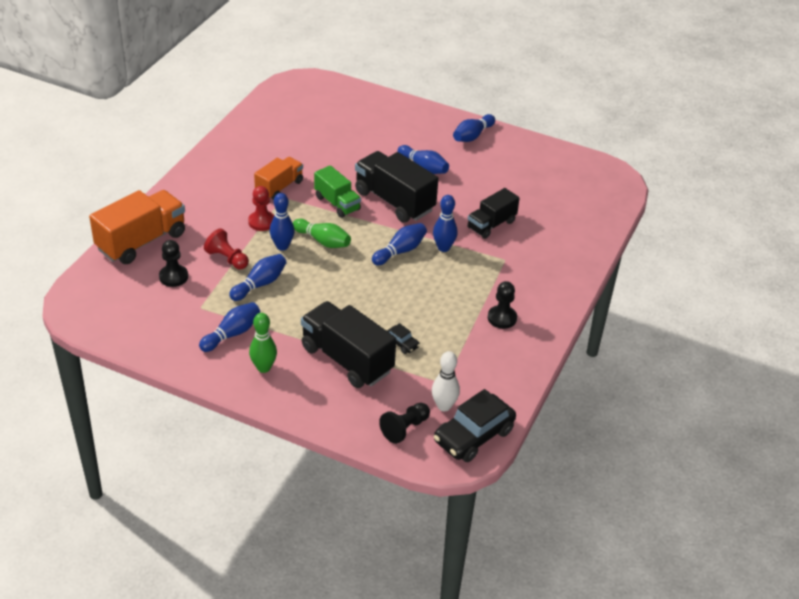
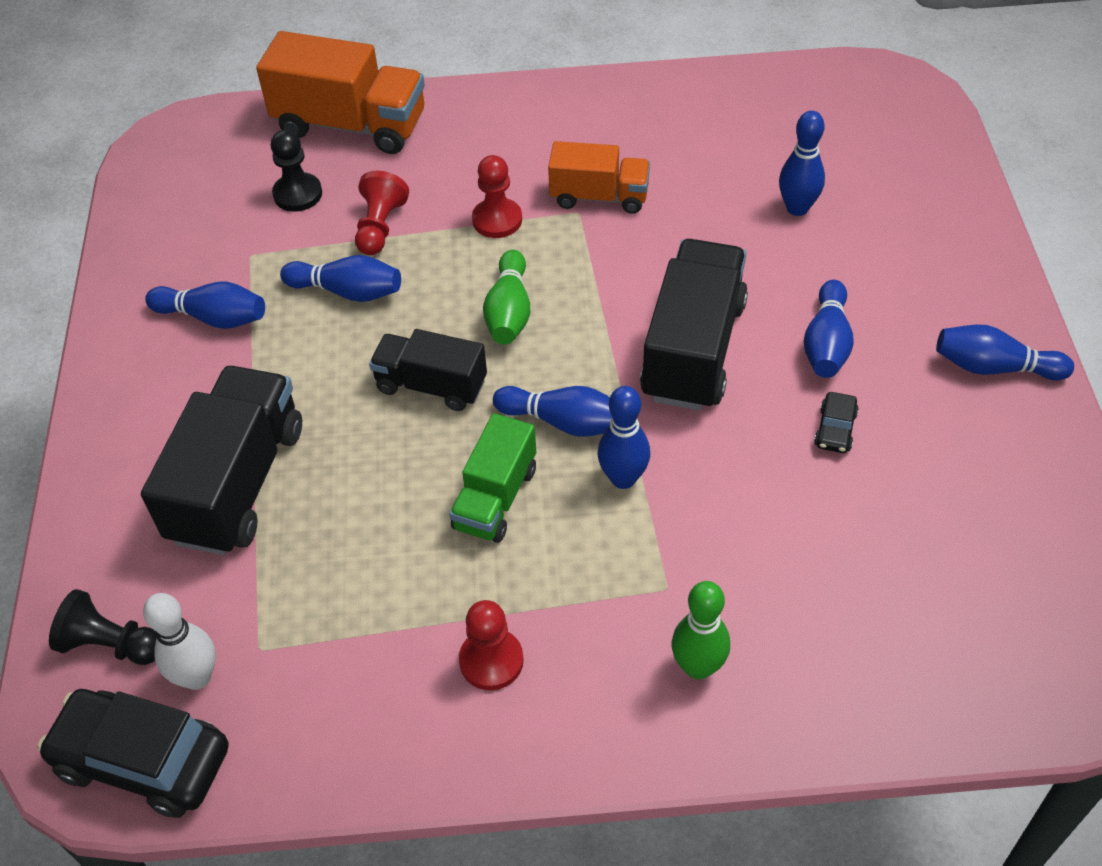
camera: 65 degrees right, 10 degrees up
green bowling pin [249,313,277,373] -> green bowling pin moved to [672,581,730,680]
blue bowling pin [270,193,294,251] -> blue bowling pin moved to [779,111,825,216]
green truck [314,165,361,218] -> green truck moved to [449,413,536,543]
black car [387,323,420,354] -> black car moved to [814,392,859,453]
black truck [467,188,520,239] -> black truck moved to [369,329,487,411]
black pawn [488,281,517,329] -> red pawn [459,600,524,690]

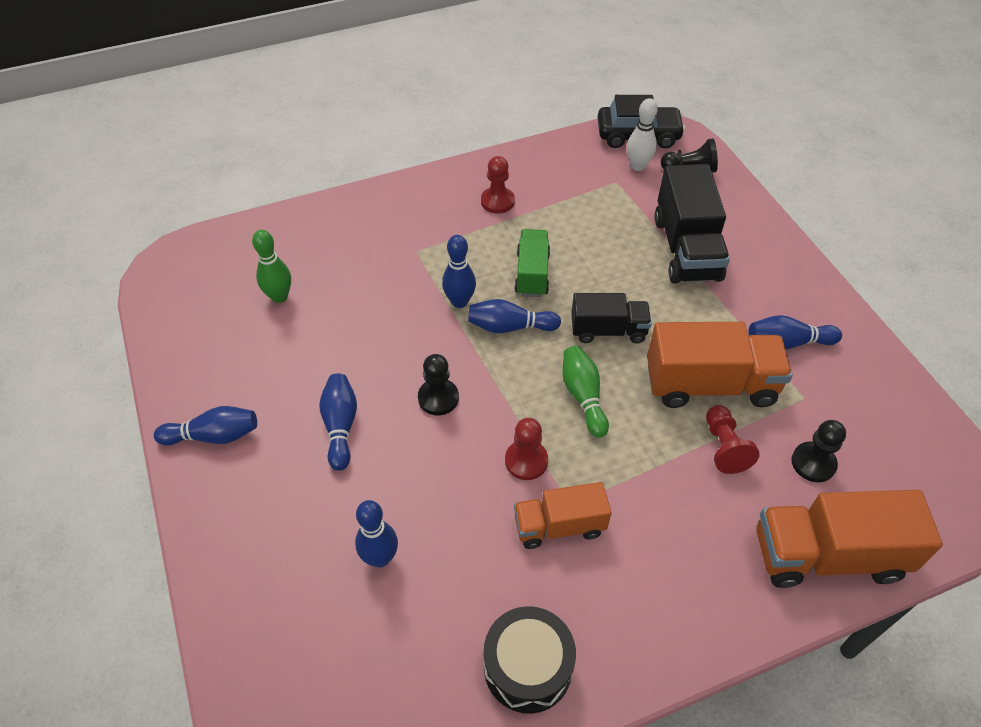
camera: 160 degrees right, 0 degrees up
blue bowling pin [280,255,401,302] -> orange truck [647,322,793,408]
red pawn [472,155,522,238] -> red pawn moved to [505,418,548,480]
black truck [640,239,748,411] -> black pawn [418,354,459,415]
green bowling pin [672,581,730,680] -> green bowling pin moved to [252,230,291,303]
black car [814,392,859,453] -> none
none -> black drum [484,606,576,714]

